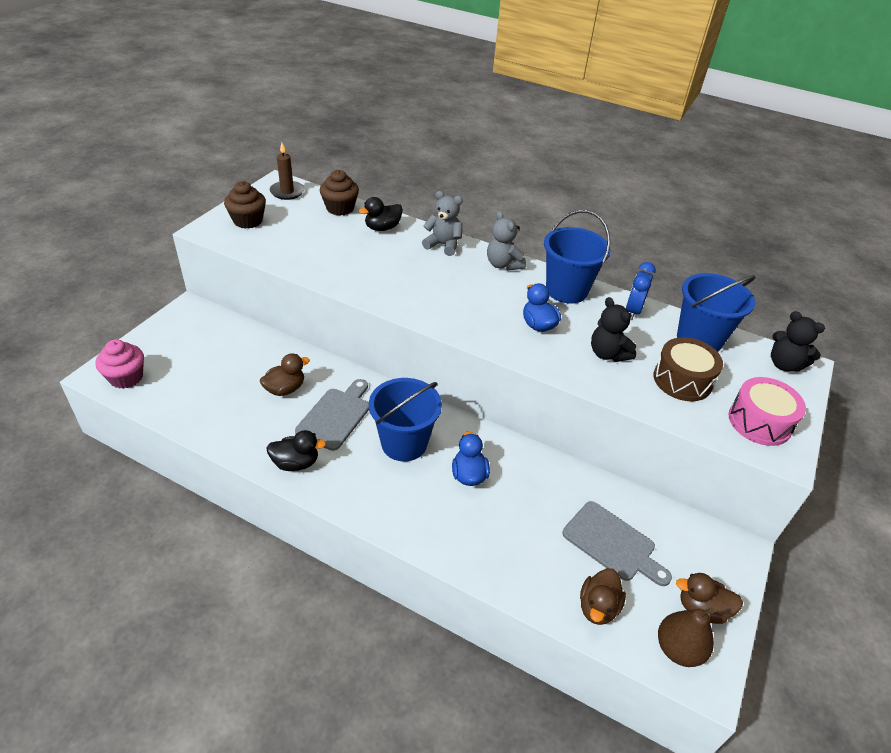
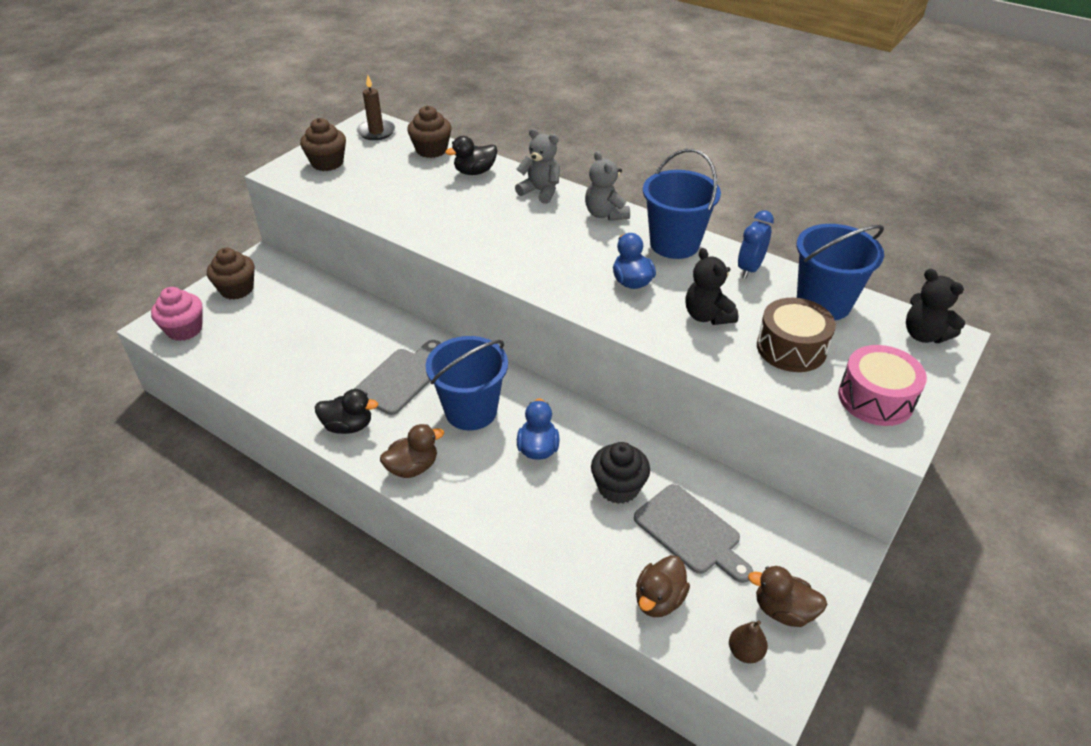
camera: 10 degrees right, 0 degrees up
brown duck [260,353,310,396] -> brown duck moved to [380,424,444,478]
brown pear [658,608,714,667] -> brown pear [729,620,768,663], size x0.62
none -> brown cupcake [207,248,255,300]
none -> black cupcake [591,442,650,504]

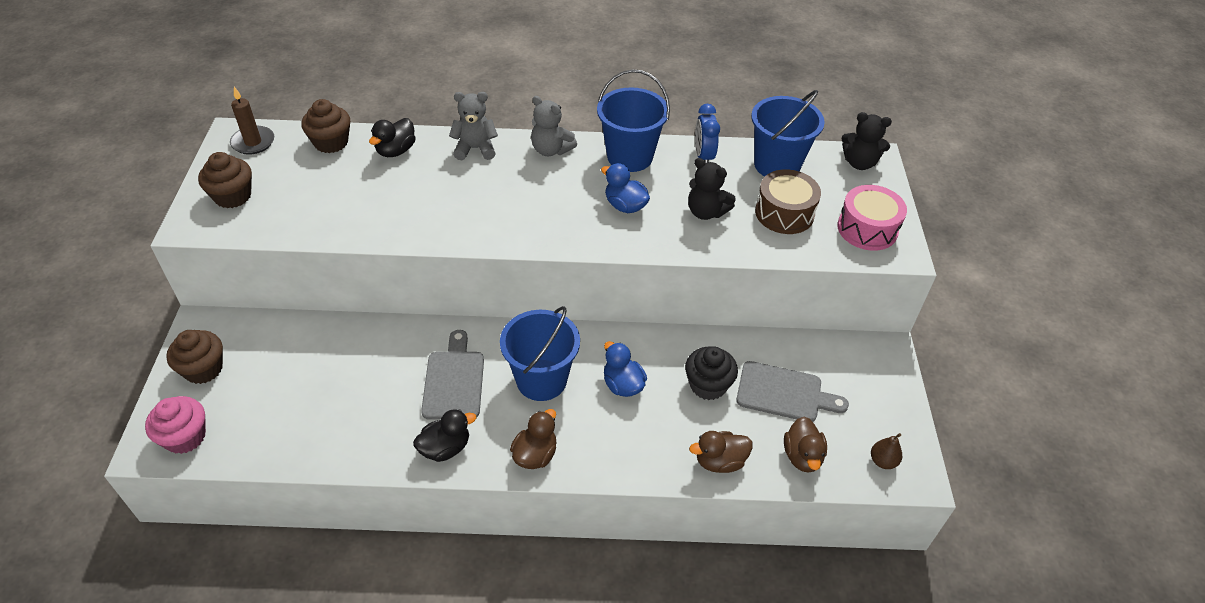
camera: 35 degrees left, 5 degrees up
brown duck [748,566,828,627] -> brown duck moved to [689,431,753,473]

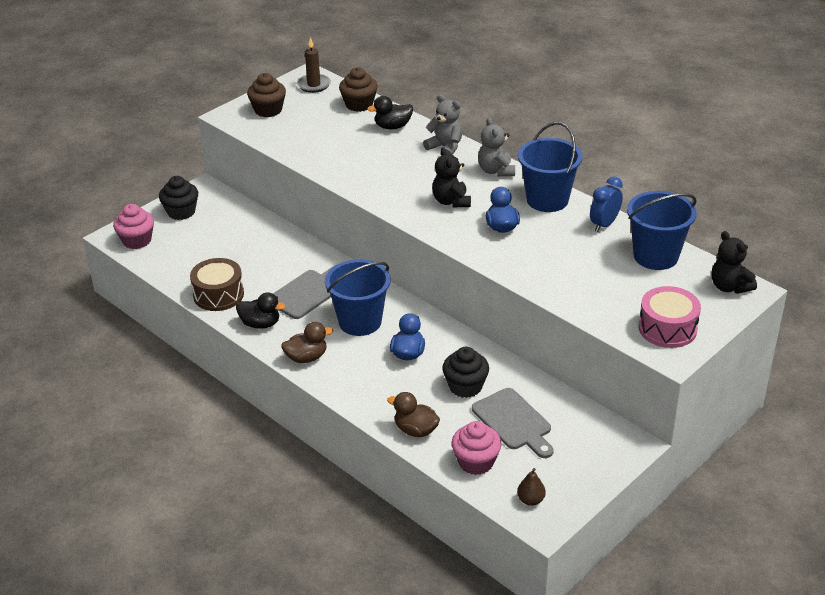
camera: 45 degrees right, 10 degrees down
brown cupcake [166,330,223,384] -> black cupcake [159,176,198,220]
black teddy bear [688,158,736,220] -> black teddy bear moved to [432,147,471,207]
brown drum [755,169,821,234] -> brown drum moved to [190,258,244,311]
brown duck [784,417,827,473] -> pink cupcake [451,421,502,475]

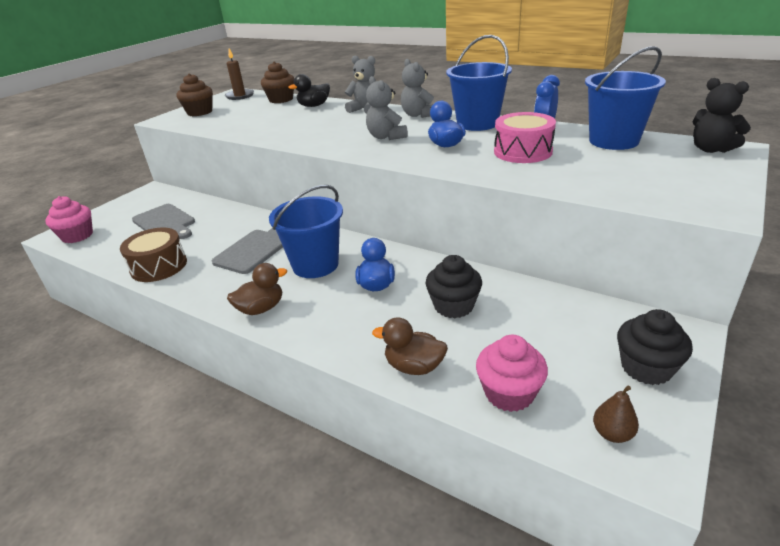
camera: 10 degrees left, 5 degrees down
black cupcake [159,176,198,220] -> black cupcake moved to [617,309,693,385]
black duck [236,292,285,329] -> none
black teddy bear [432,147,471,207] -> grey teddy bear [366,76,408,140]
grey cutting board [472,388,554,458] -> grey cutting board moved to [132,204,195,239]
pink drum [639,286,701,348] -> pink drum moved to [494,112,556,163]

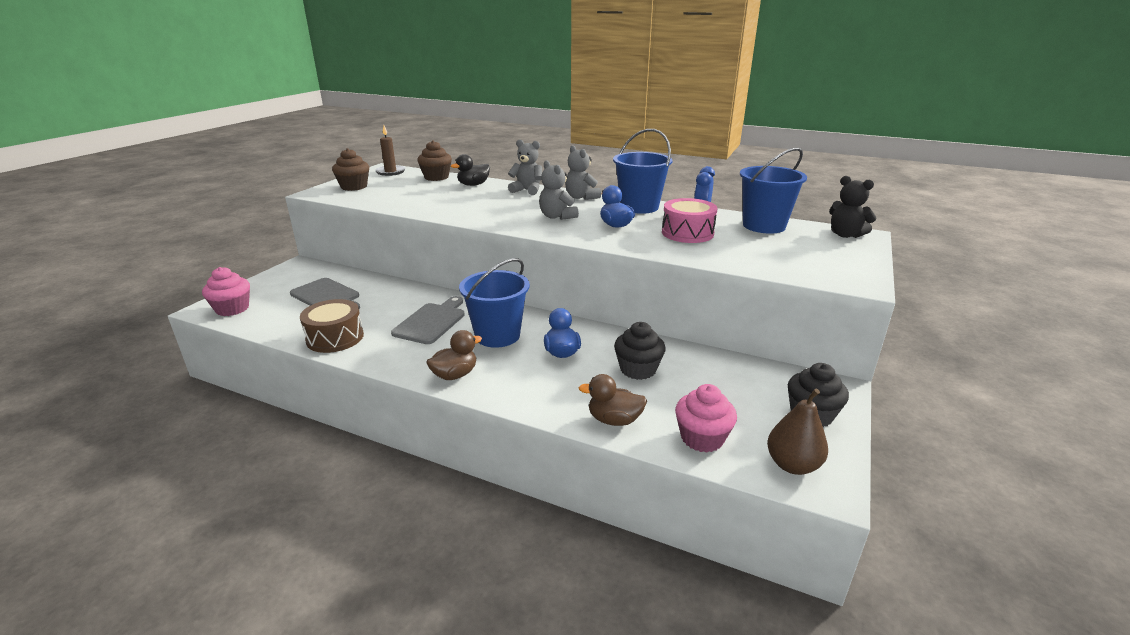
camera: 10 degrees left, 5 degrees down
brown pear [593,386,639,443] -> brown pear [767,389,828,475], size x1.62

